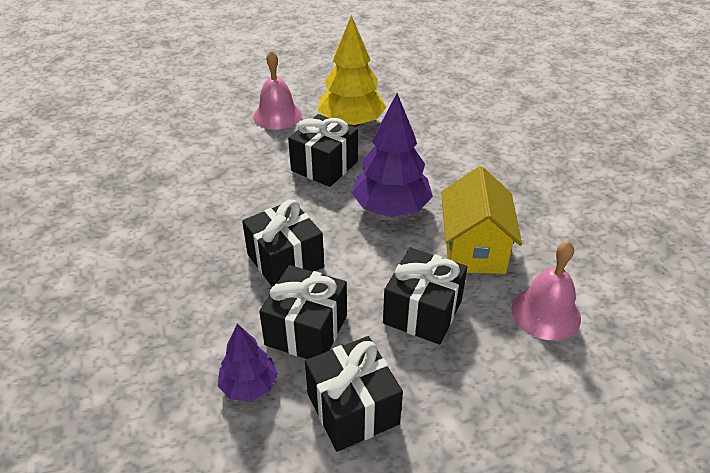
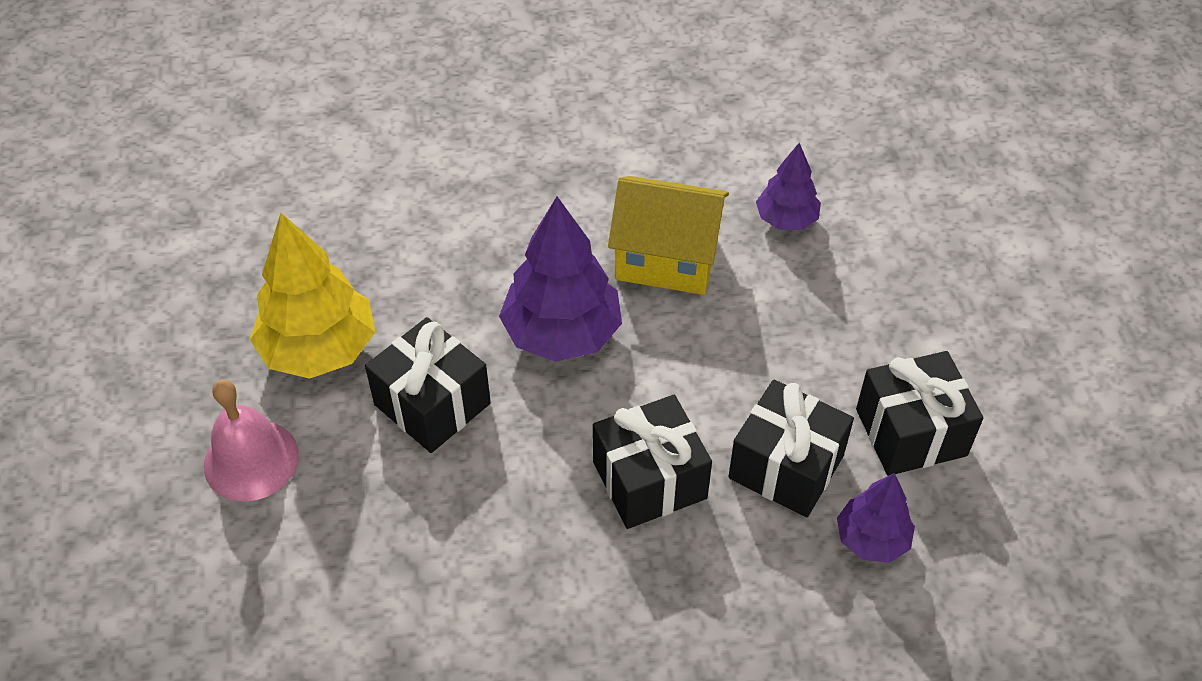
camera: 80 degrees left, 10 degrees up
black gift [383,247,467,345] -> none
pink bell [511,241,581,340] -> purple tree [756,143,821,230]

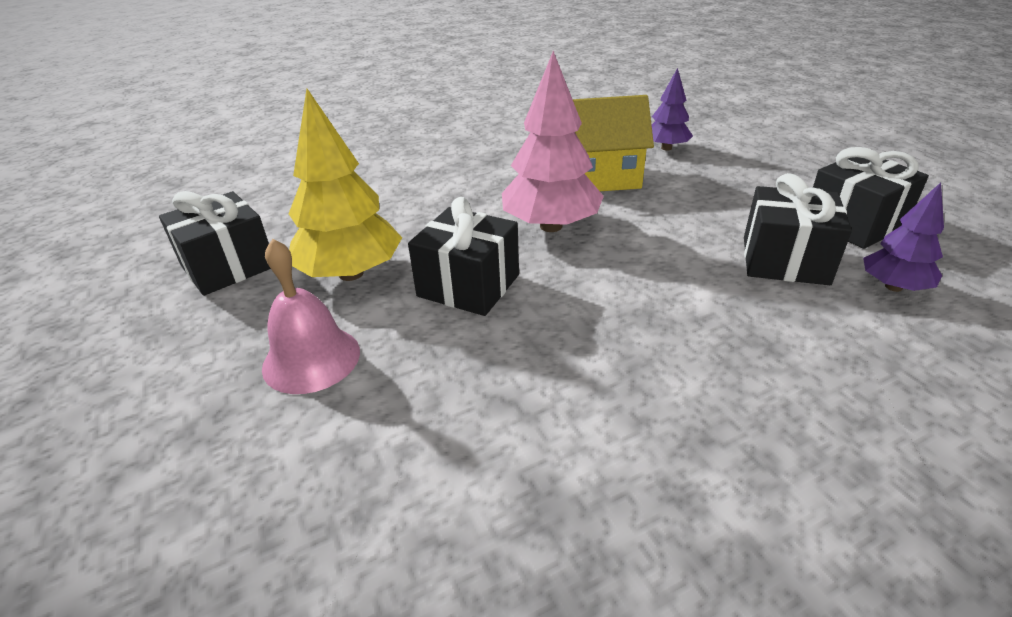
camera: 15 degrees left, 15 degrees down
purple tree [499,196,622,362] -> pink tree [502,51,604,232]
black gift [593,395,712,529] -> black gift moved to [159,191,271,296]

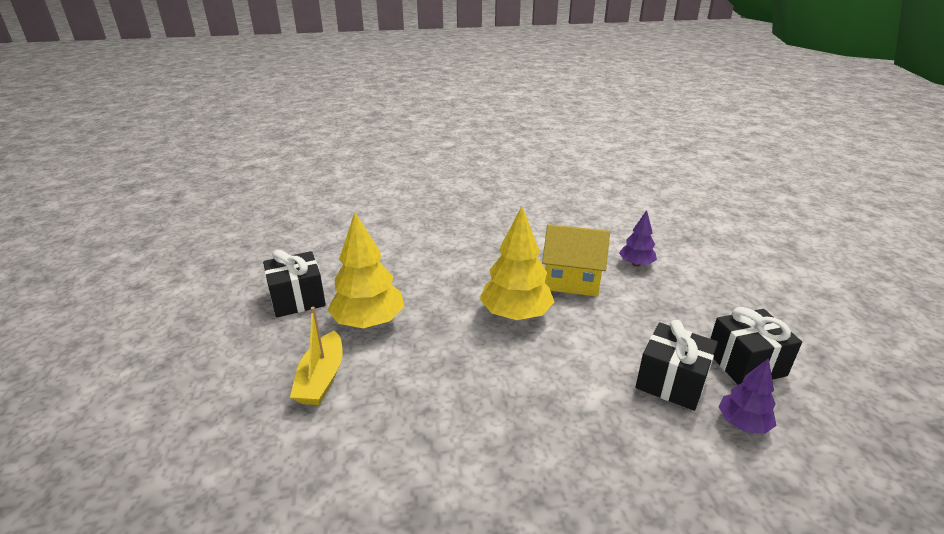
camera: 15 degrees right, 5 degrees down
pink bell [262,239,360,394] -> yellow boat [290,307,343,405]
black gift [408,197,519,316] -> none
pink tree [502,51,604,232] -> yellow tree [480,206,554,320]

